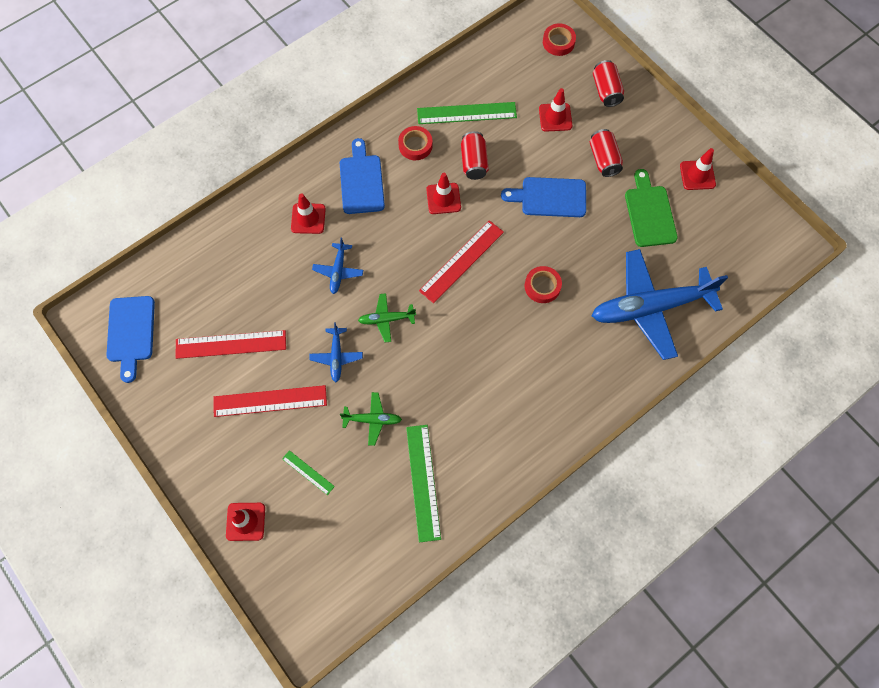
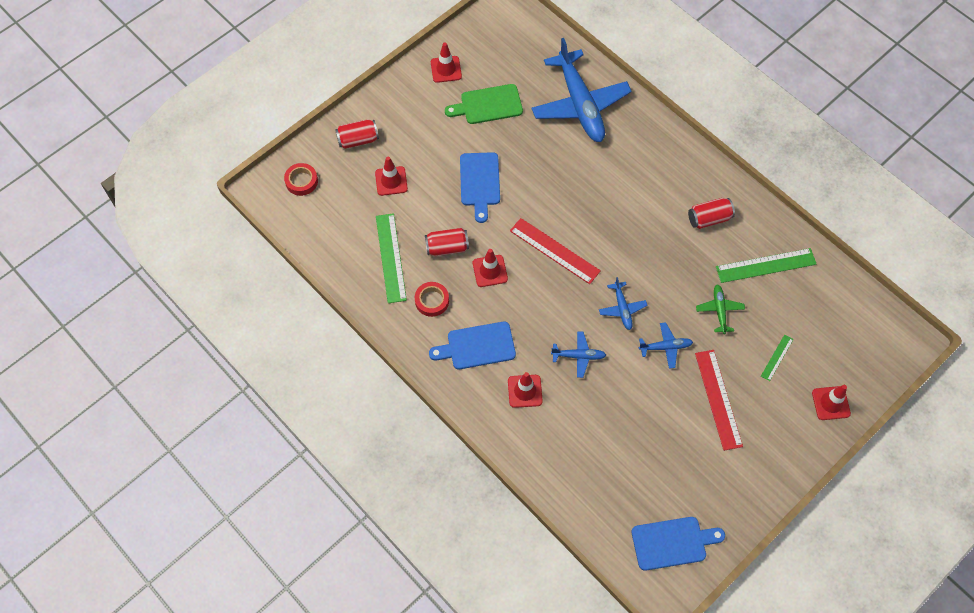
camera: 95 degrees left, 5 degrees down
red ruler [175,330,286,359] -> none
green plane [358,293,416,342] -> blue plane [599,277,648,330]
red tape [525,266,562,303] -> none
red can [590,129,623,177] -> red can moved to [688,198,735,229]

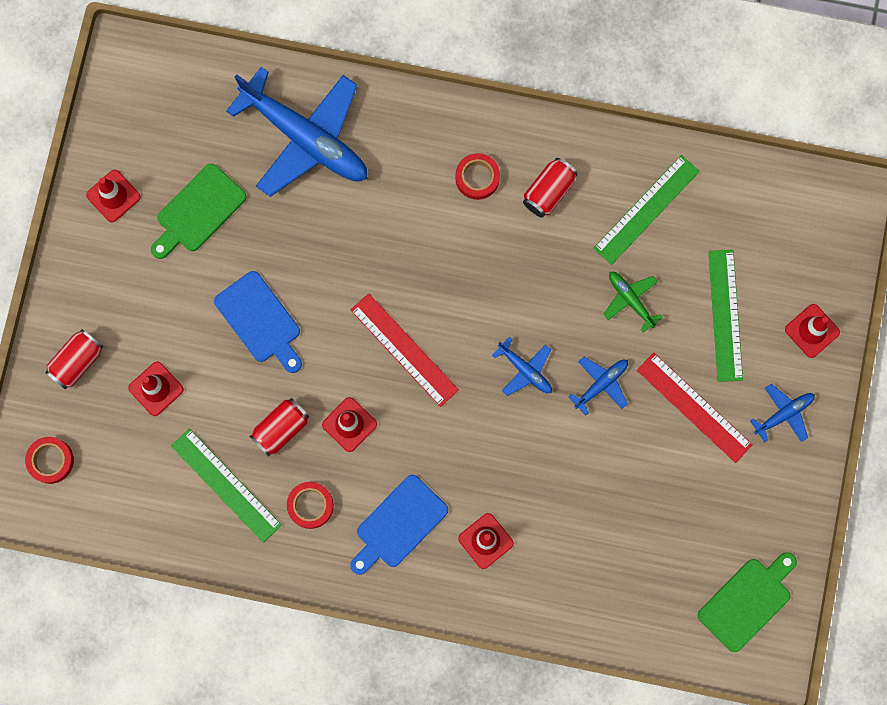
camera: 35 degrees left, 15 degrees up
red ruler [510,218,601,284] -> red ruler turned 45 degrees clockwise [351,293,459,407]
blue plane [551,331,606,378] -> blue plane moved to [750,384,815,442]
blue cutting board [632,517,725,571] -> green cutting board [698,552,797,652]
green ruler [761,335,794,381] -> green ruler [708,250,743,382], size x1.93
none -> red tape [455,153,500,200]

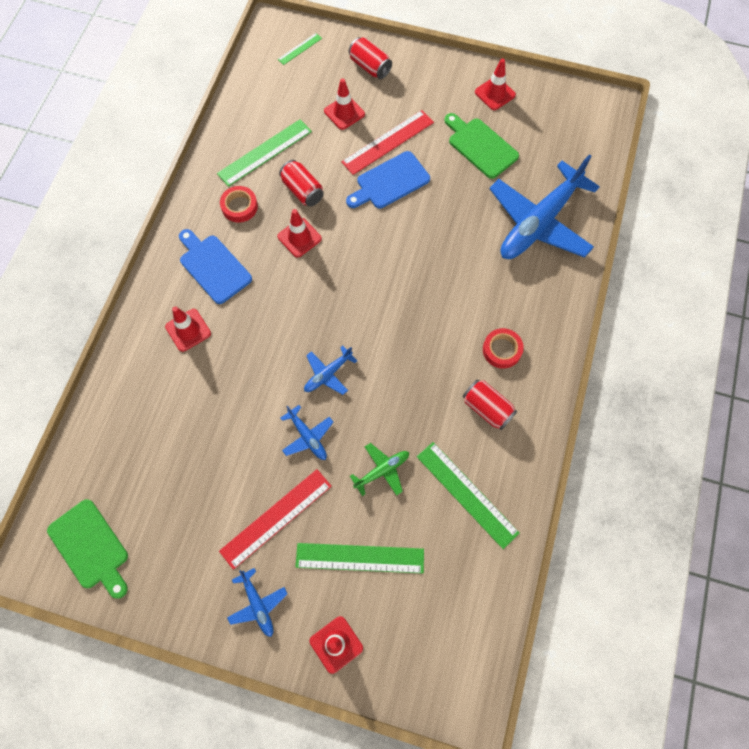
camera: 95 degrees right, 10 degrees down
red tape [25,437,74,484] -> green ruler [278,33,322,65]
red ruler [351,293,459,407] -> red ruler moved to [341,110,434,175]

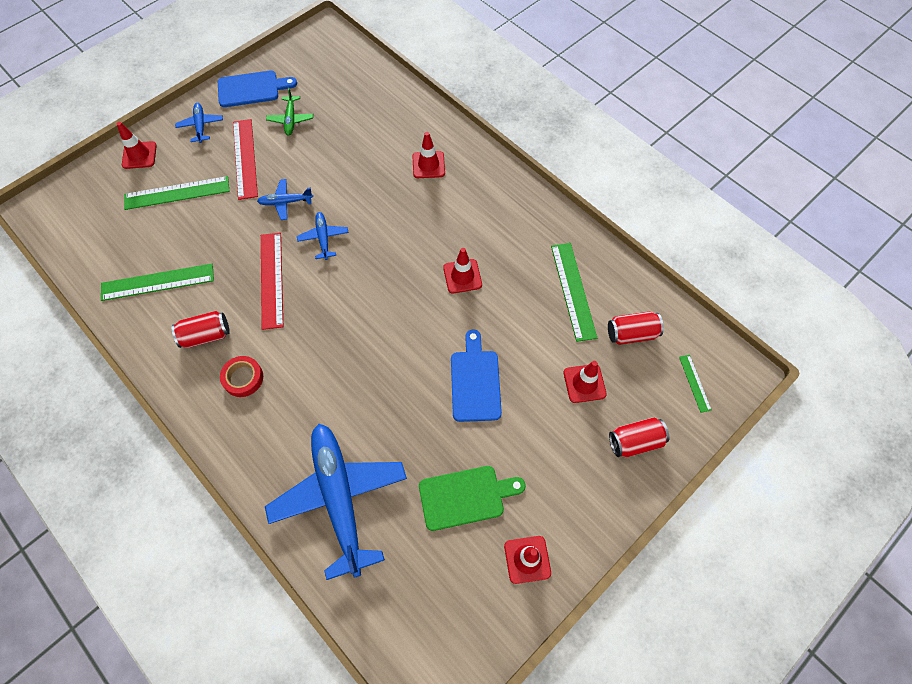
camera: 120 degrees right, 5 degrees down
green cutting board [47,499,128,599] -> none
blue cutting board [179,229,252,304] -> blue cutting board moved to [218,71,297,107]
red tape [220,186,258,223] -> none
blue plane [227,568,287,637] -> blue plane turned 75 degrees clockwise [175,103,223,143]
red can [279,160,324,206] -> red can moved to [608,312,664,345]
green ruler [295,543,424,574] -> green ruler turned 45 degrees clockwise [124,176,230,210]
red ruler [341,110,434,175] -> red ruler moved to [261,233,283,330]
green plane [350,443,409,496] -> green plane moved to [266,88,313,136]

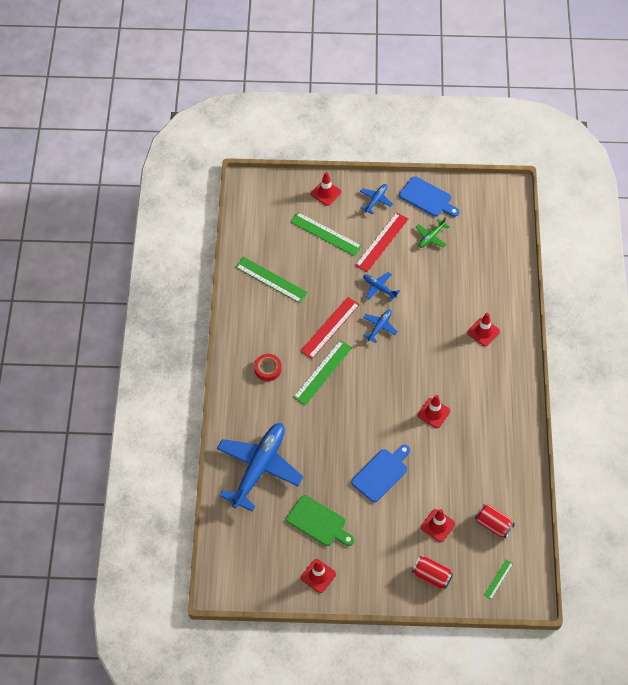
camera: 45 degrees right, 5 degrees down
red can [172,311,230,348] -> none
green ruler [551,243,597,342] -> green ruler moved to [293,340,352,406]

